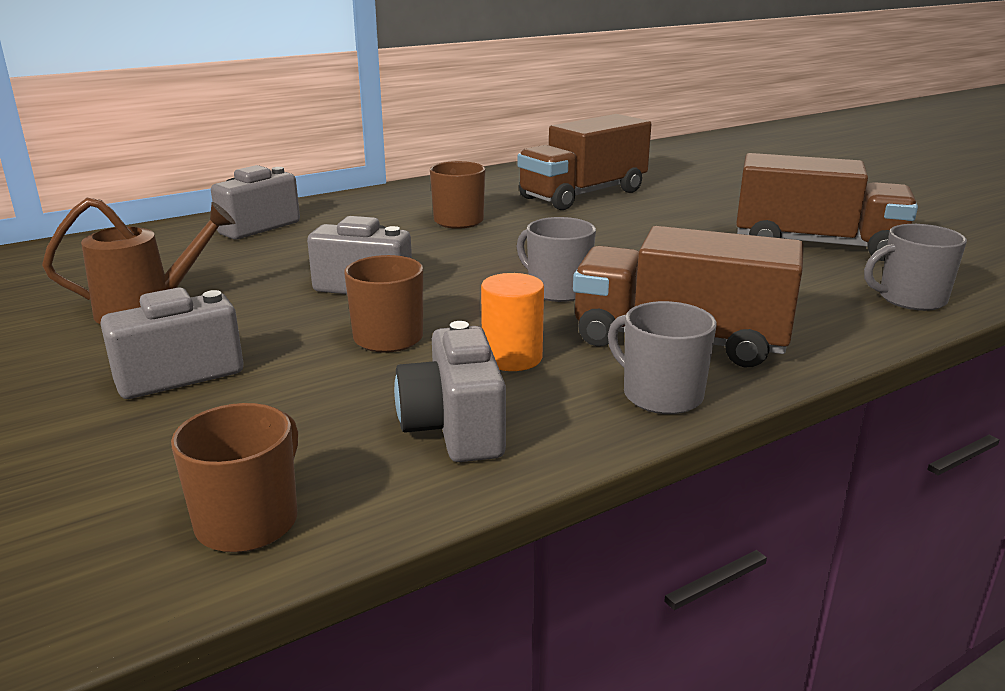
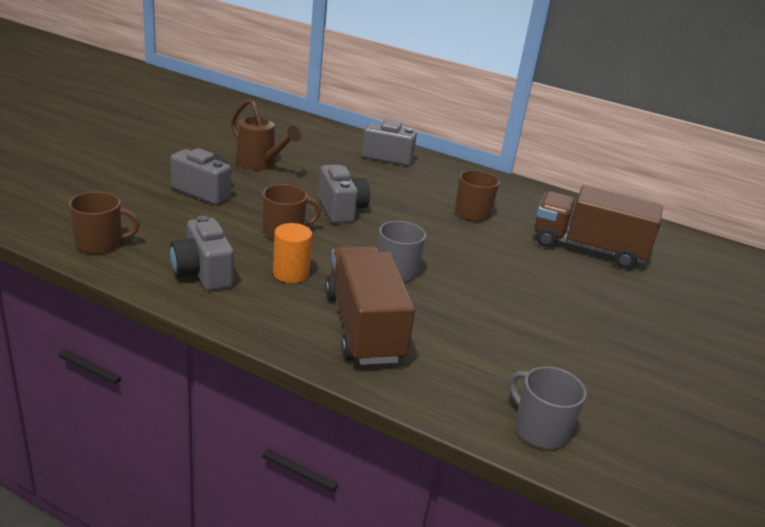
camera: 55 degrees right, 5 degrees up
grey camera [394,321,506,462] -> grey camera turned 75 degrees counterclockwise [170,215,234,291]
grey mug [608,301,717,414] -> none
brown truck [736,153,918,261] -> none

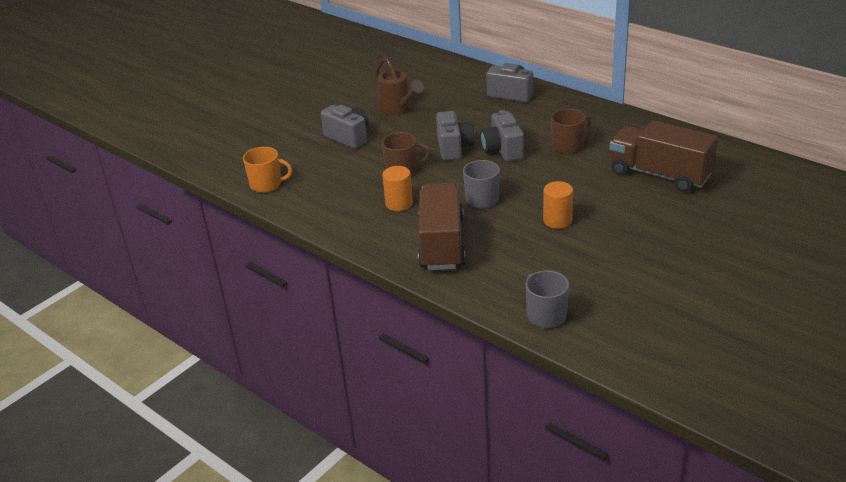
camera: 20 degrees right, 5 degrees up
brown mug [69,192,140,254] -> orange mug [243,147,292,193]
grey camera [170,215,234,291] -> grey camera moved to [480,110,524,162]
none -> orange cylinder [543,181,573,229]

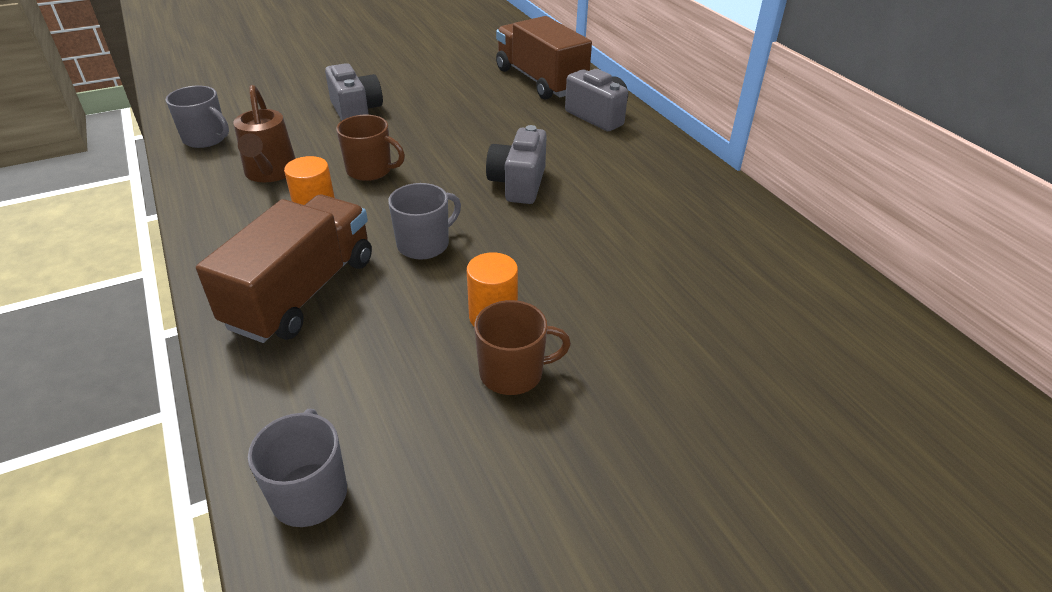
camera: 20 degrees right, 5 degrees up
orange mug [243,147,292,193] -> grey mug [166,86,229,148]
brown watering can [375,57,424,115] -> brown watering can moved to [233,85,296,182]
grey camera [436,111,475,161] -> none
brown mug [551,109,591,153] -> brown mug moved to [474,300,571,395]
brown truck [610,120,718,192] -> brown truck moved to [496,16,592,100]

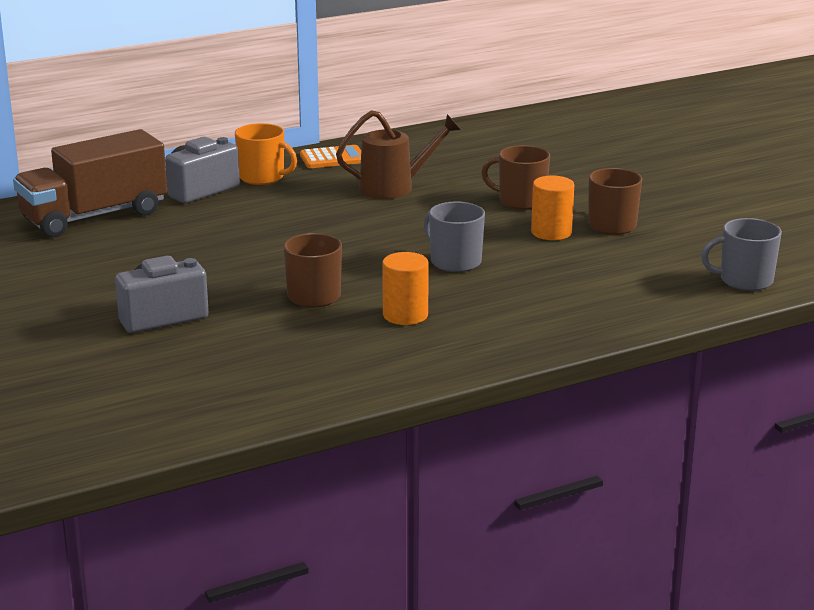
camera: 90 degrees left, 15 degrees down
grey mug [166,86,229,148] -> none
brown truck [196,195,372,343] -> none
brown watering can [233,85,296,182] -> brown watering can moved to [336,110,461,199]
grey camera [486,125,547,204] -> none
none -> orange mug [235,123,297,185]
none -> orange calculator [300,145,361,168]
none -> brown mug [481,145,550,209]

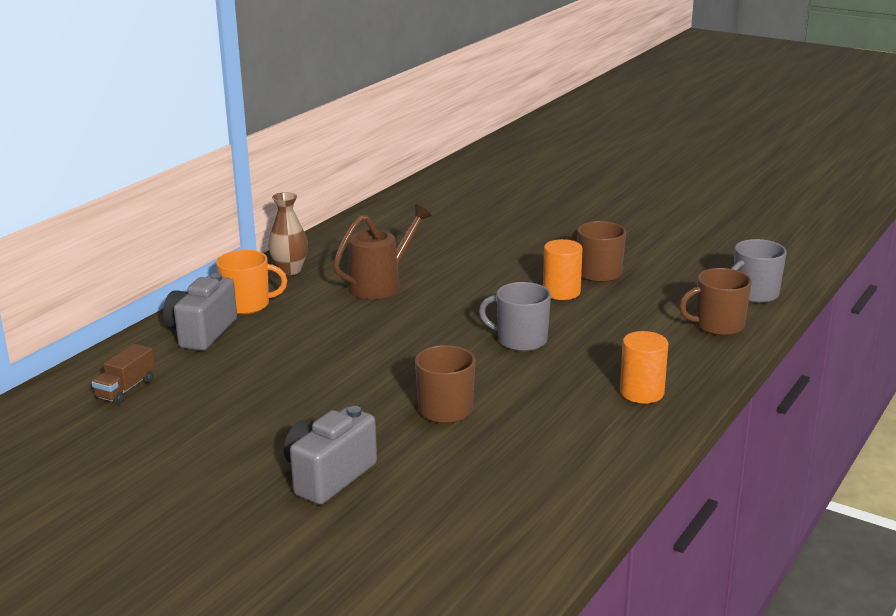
camera: 30 degrees left, 0 degrees up
brown truck [13,129,167,237] -> brown truck [92,344,155,404], size x0.43
orange calculator [300,145,361,168] -> brown vase [268,192,308,275]
orange cylinder [382,252,429,325] -> orange cylinder moved to [620,331,668,403]
brown mug [481,145,550,209] -> brown mug moved to [679,268,752,336]

